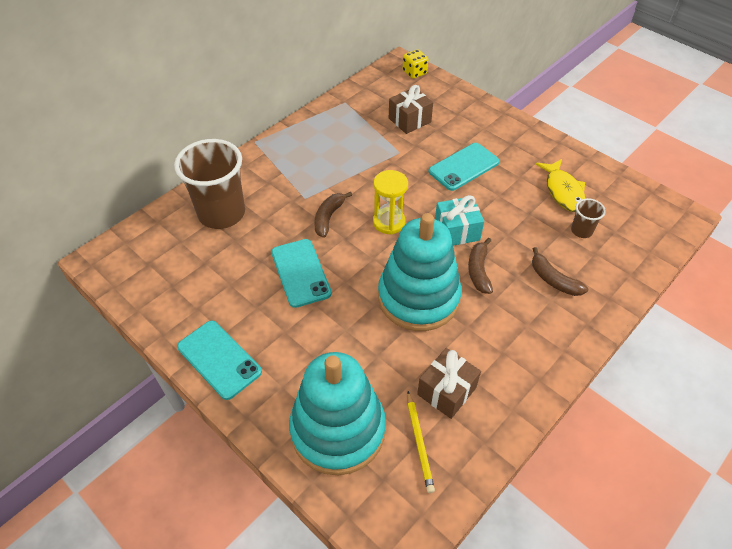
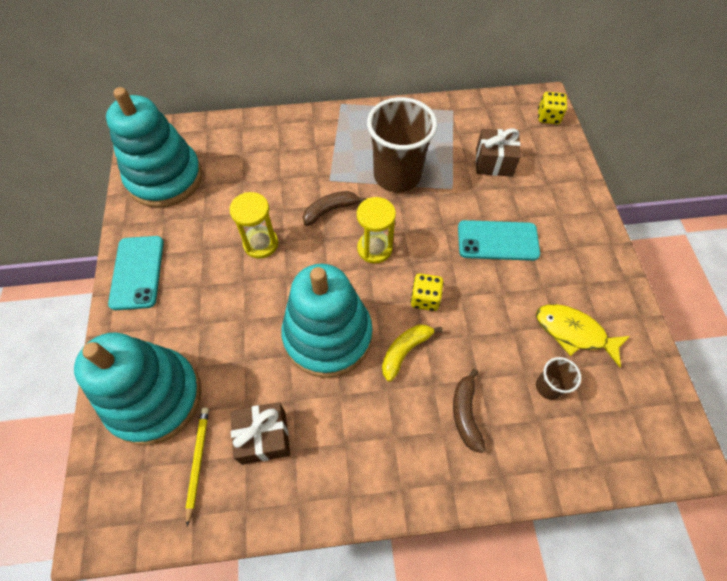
camera: 40 degrees right, 10 degrees up
brown cup [174,139,245,229] -> brown cup moved to [367,97,437,192]
turquoise phone [271,239,332,308] -> yellow hourglass [230,192,278,259]
yellow pencil [407,391,435,493] -> yellow pencil turned 150 degrees clockwise [185,408,209,526]
turquoise gift [435,195,484,245] -> yellow dice [411,273,444,311]
brown banana [468,238,493,294] -> yellow banana [382,325,442,382]
yellow fish [535,159,585,212] -> yellow fish turned 90 degrees clockwise [536,304,630,367]
none -> turquoise stacking toy [106,87,202,208]

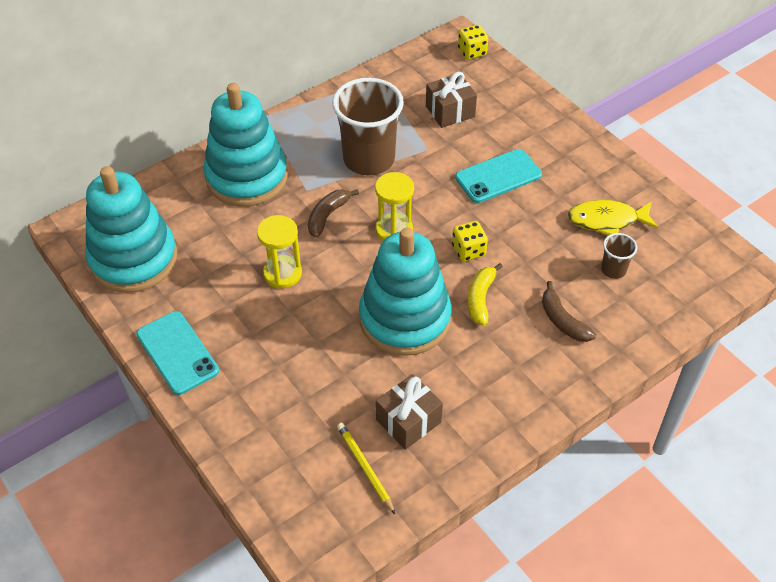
camera: 30 degrees left, 10 degrees down
turquoise stacking toy [74,332,202,445] -> turquoise stacking toy moved to [204,83,288,207]

